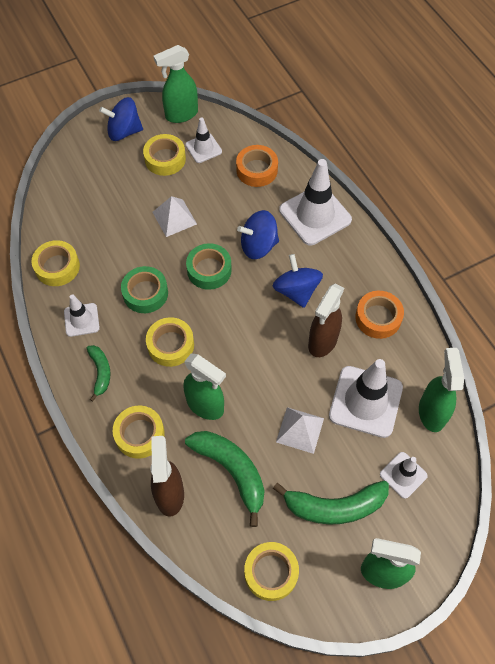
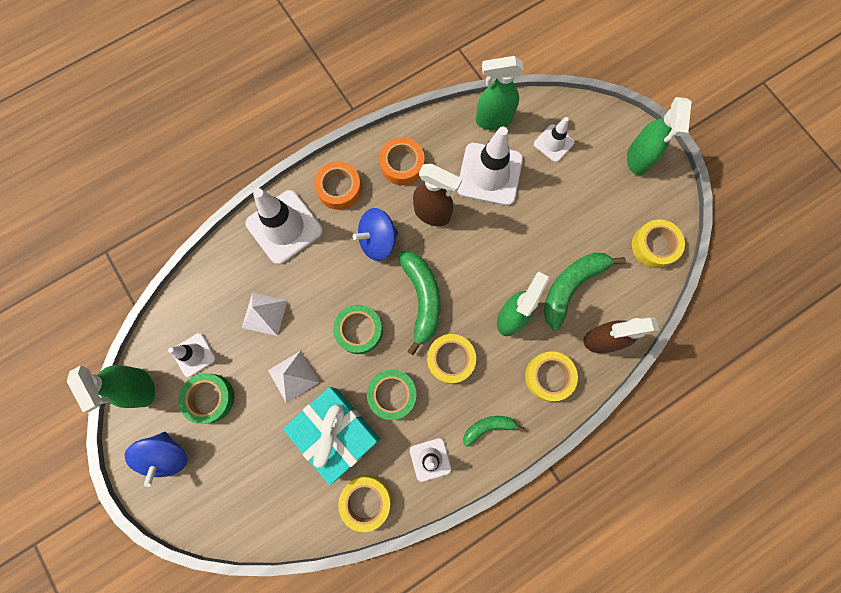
camera: 95 degrees left, 15 degrees up
yellow tape [143,134,186,176] -> green tape [178,373,234,424]
orange tape [236,145,278,187] -> orange tape moved to [314,161,362,210]
blue spinning top [237,210,279,259] -> none
green banana [273,481,389,525] -> green banana moved to [398,251,441,355]
white pyramid [276,407,324,454] -> white pyramid moved to [242,293,288,336]
none -> turquoise gift [283,387,380,485]

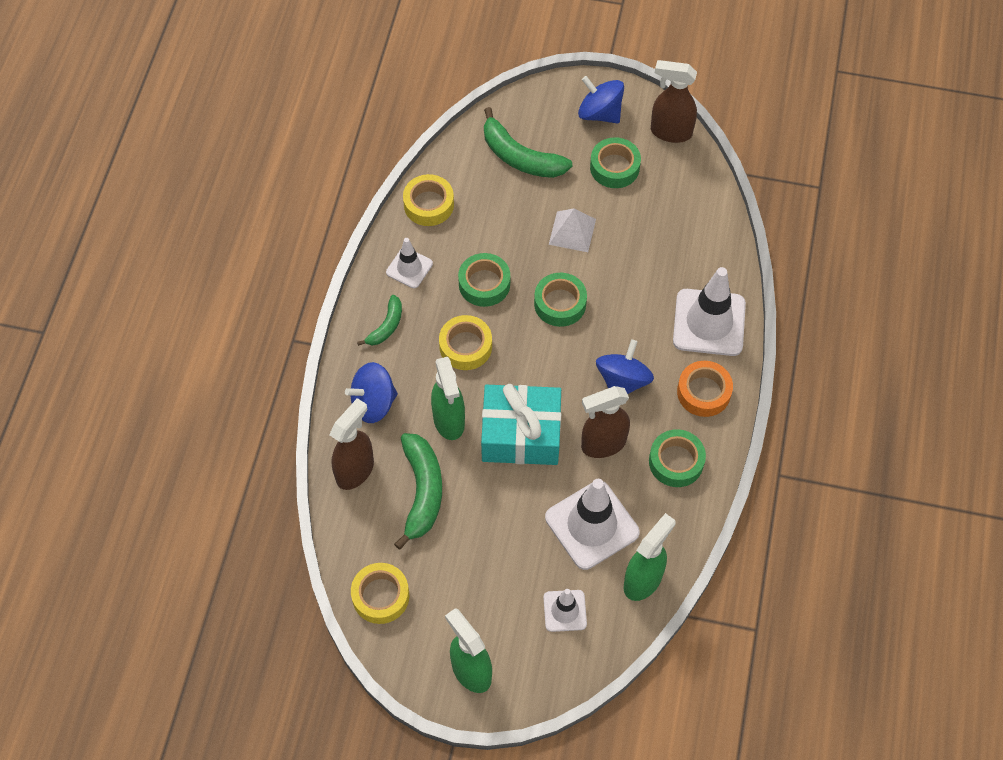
camera: 135 degrees right, 15 degrees down
green spray bottle [67,365,155,412] -> brown spray bottle [651,60,697,143]
white traffic cone [168,333,216,377] -> none
white pyramid [242,293,288,336] -> none
turquoise gift [283,387,380,485] -> turquoise gift moved to [481,384,561,465]
orange tape [379,137,424,185] -> green tape [649,429,706,487]
green banana [398,251,441,355] -> green banana moved to [484,107,572,178]
yellow tape [525,351,578,401] -> blue spinning top [345,362,398,423]

